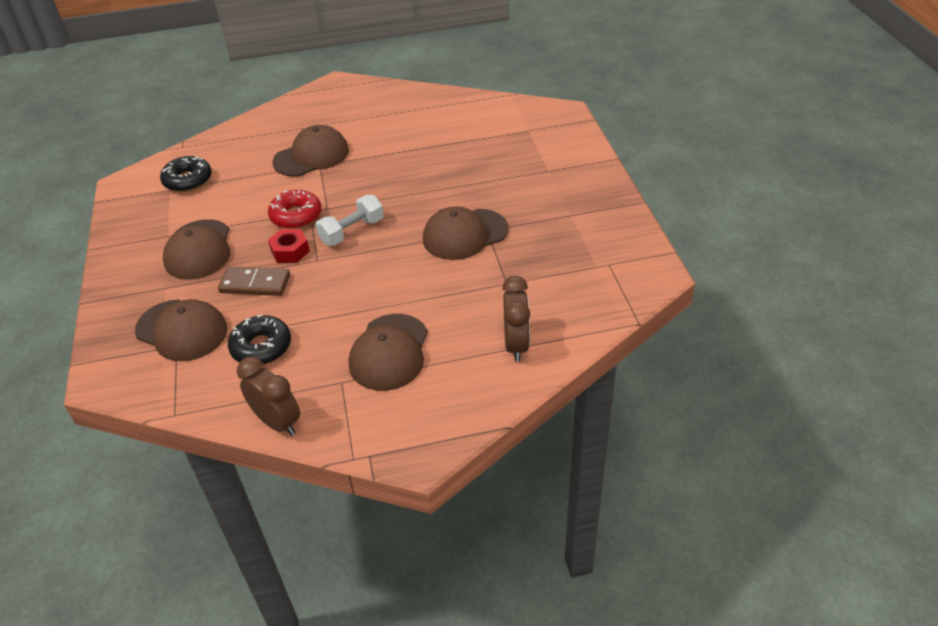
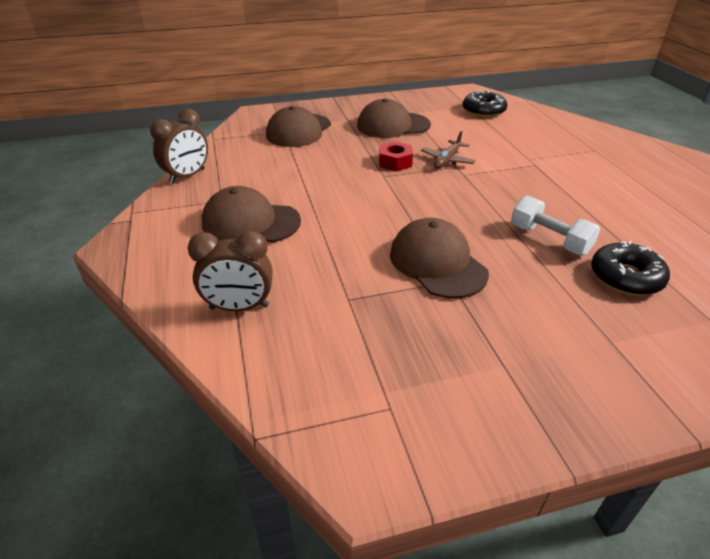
camera: 85 degrees right, 5 degrees down
brown domino [218,267,290,296] -> none
black donut [228,314,291,365] -> black donut moved to [591,241,670,296]
red donut [268,190,321,229] -> brown plane [421,131,476,168]
brown cap [272,125,349,177] -> none
white dumbbell [315,195,384,246] -> white dumbbell moved to [511,195,600,255]

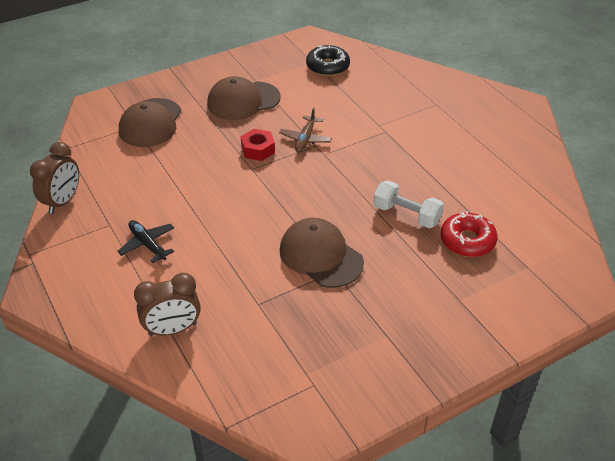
camera: 15 degrees left, 5 degrees up
brown cap [202,186,301,242] -> black plane [117,220,174,263]
black donut [591,241,670,296] -> red donut [440,211,498,257]

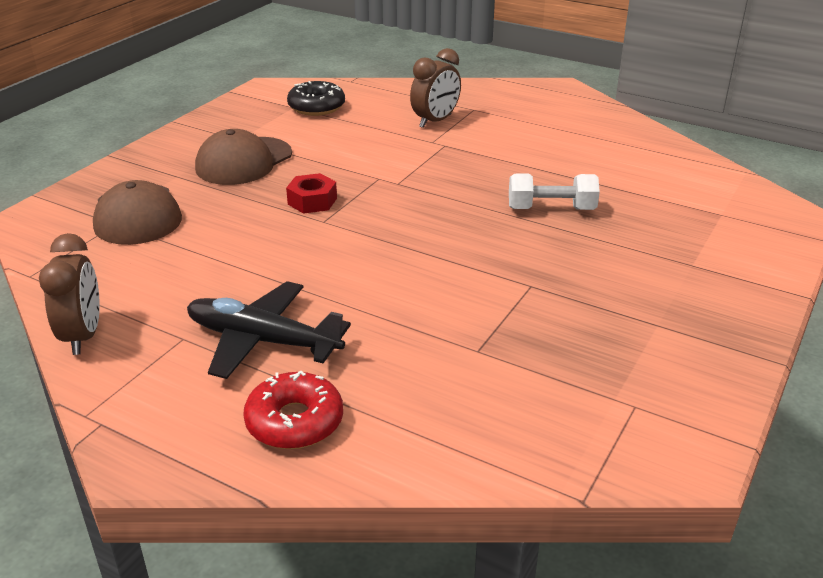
camera: 30 degrees left, 10 degrees down
black plane [117,220,174,263] -> black plane [187,281,351,379], size x1.67
brown clock [134,273,201,336] -> brown clock moved to [410,48,461,128]
brown plane [279,107,332,152] -> none
brown cap [280,218,364,288] -> none
red donut [440,211,498,257] -> red donut moved to [243,371,343,449]

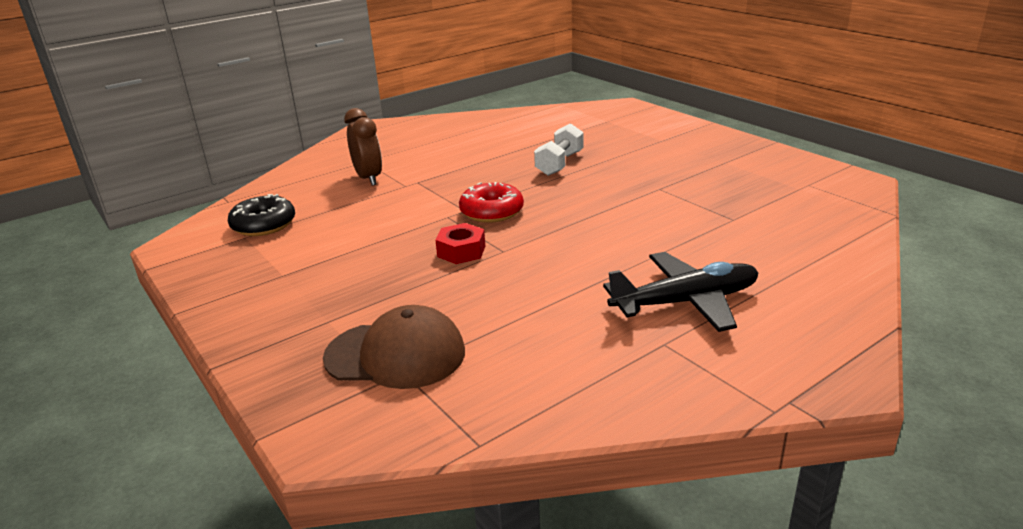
camera: 65 degrees left, 5 degrees down
brown clock [39,233,100,355] -> none
black plane [187,281,351,379] -> black plane turned 150 degrees counterclockwise [603,252,759,332]
brown cap [195,129,292,185] -> none
red donut [243,371,343,449] -> red donut moved to [459,182,524,223]

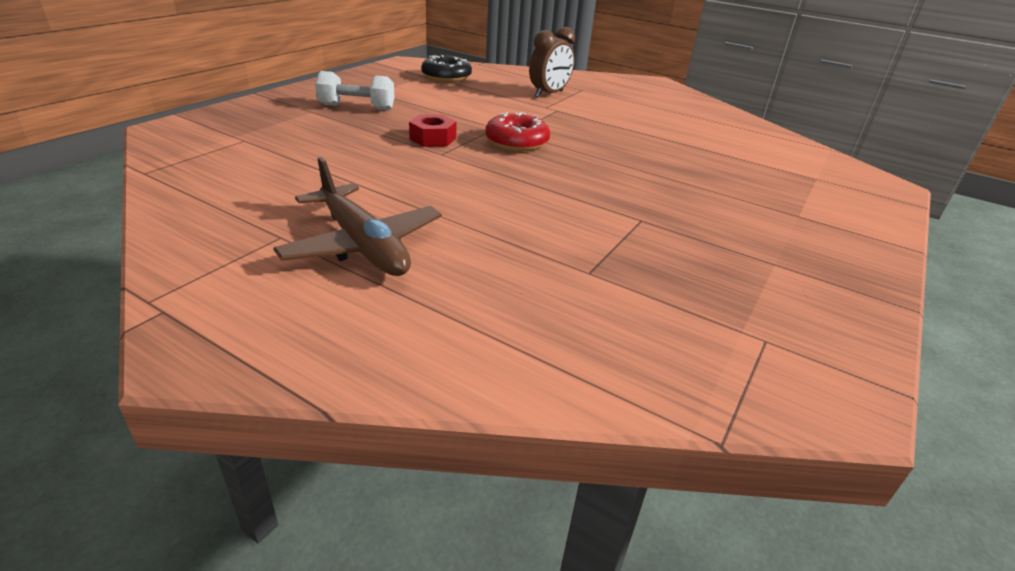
camera: 65 degrees right, 5 degrees up
brown cap [323,305,465,389] -> none
white dumbbell [534,123,584,176] -> white dumbbell moved to [315,71,394,110]
black plane [603,252,759,332] -> brown plane [273,157,442,276]

